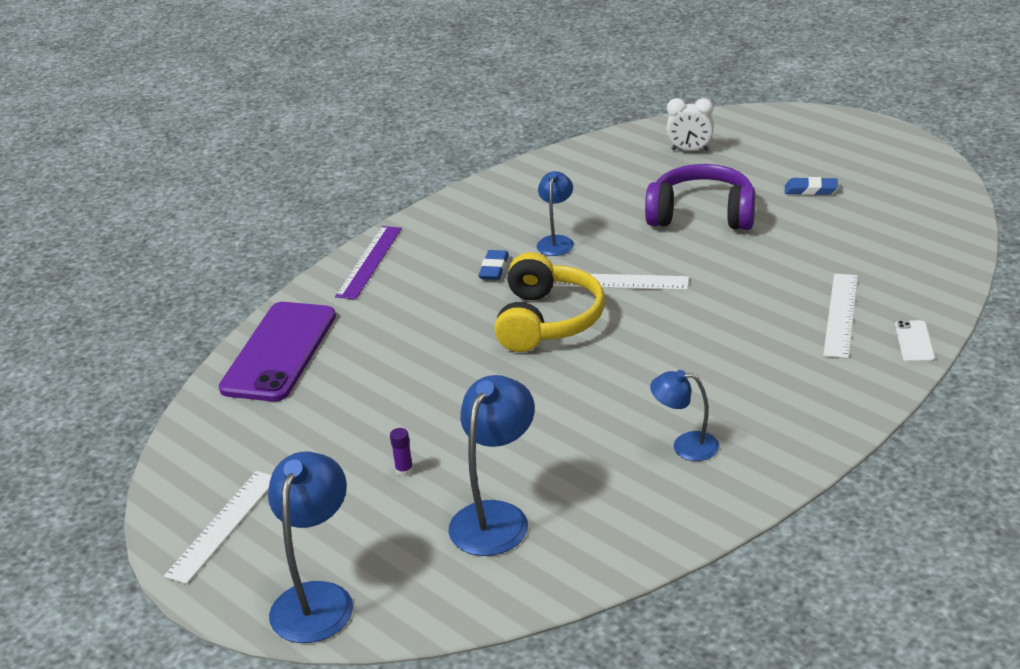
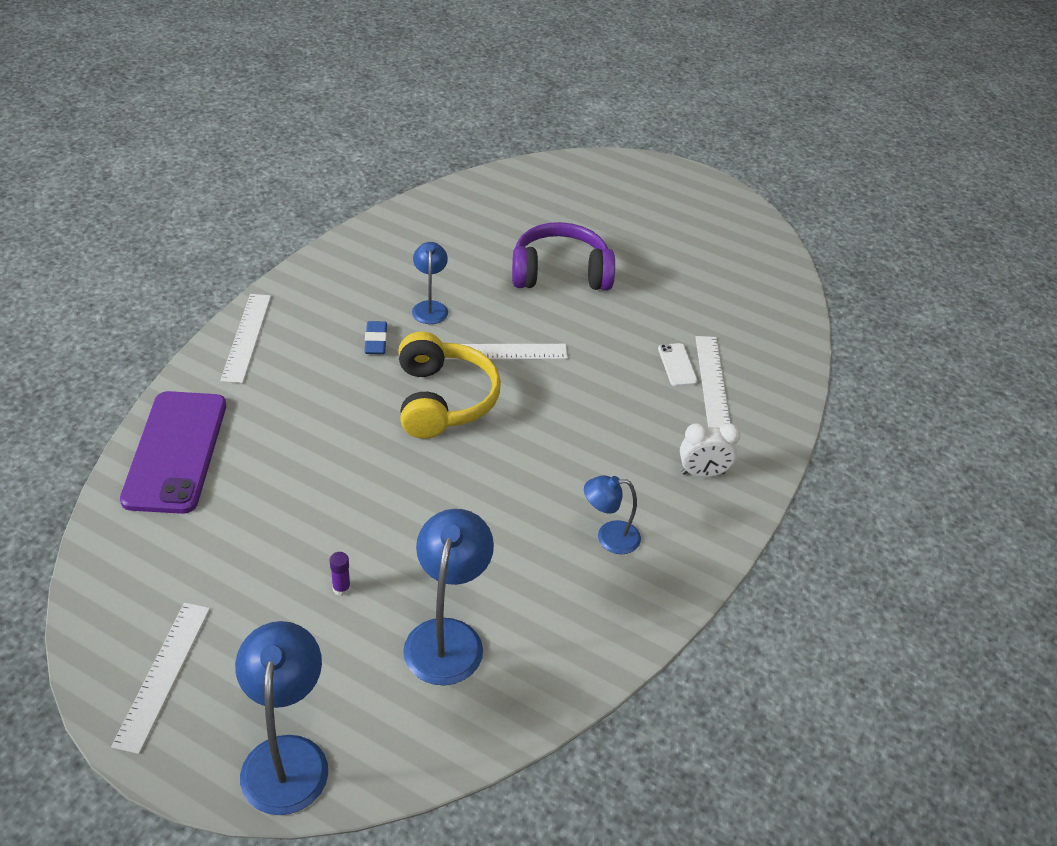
camera: 20 degrees left, 10 degrees up
purple ruler [335,226,402,300] -> white ruler [220,294,271,383]
white clock [666,98,714,151] -> white clock moved to [680,423,740,477]
blue eraser [785,177,838,195] -> none
white phone [895,320,935,363] -> white phone moved to [658,343,698,386]

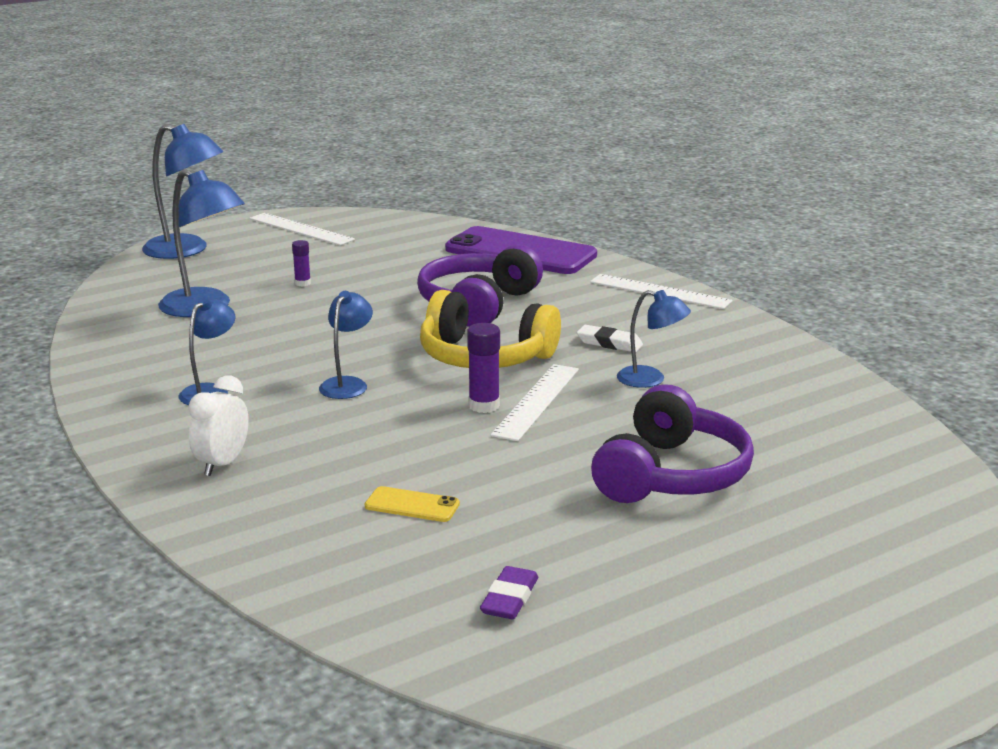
camera: 120 degrees right, 20 degrees down
blue eraser [364,321,387,354] -> white eraser [577,325,643,352]
white phone [658,343,698,386] -> yellow phone [365,486,460,522]
white ruler [695,336,730,428] -> none
none -> blue lamp [319,291,373,399]
none -> purple headphones [417,245,543,327]
none -> purple glue stick [467,323,500,413]
none -> purple eraser [480,566,538,619]

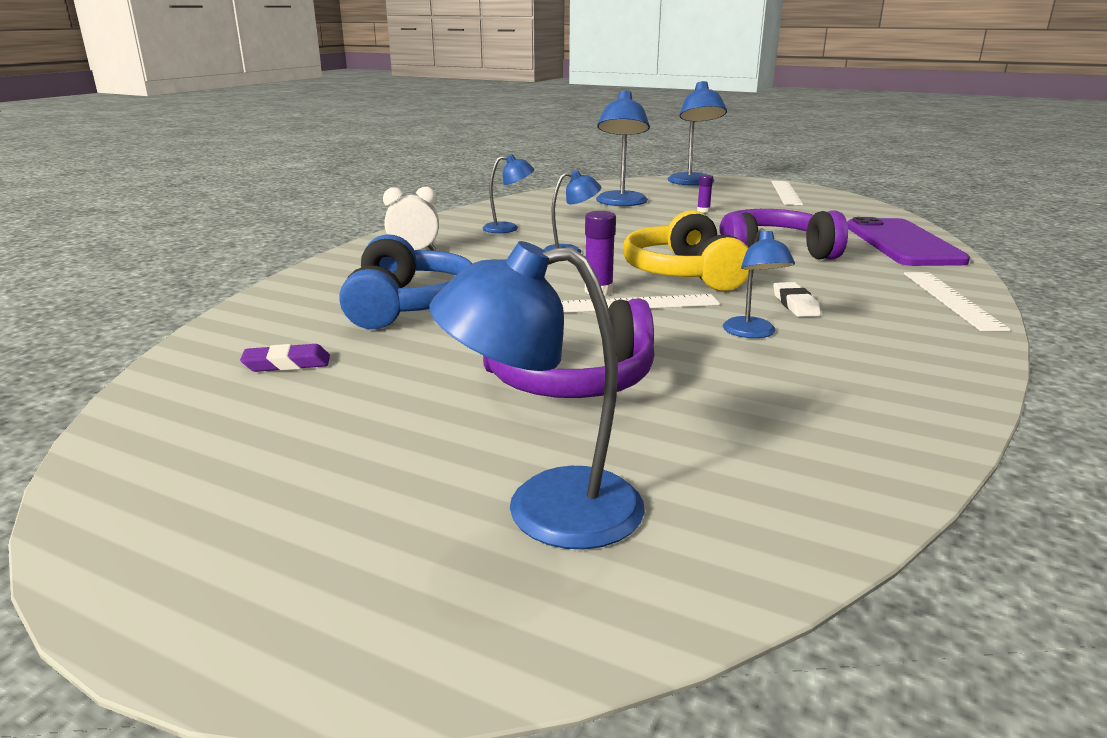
camera: 60 degrees right, 0 degrees up
yellow phone [365,486,460,522] -> blue headphones [339,234,472,329]
none -> blue lamp [429,241,645,549]

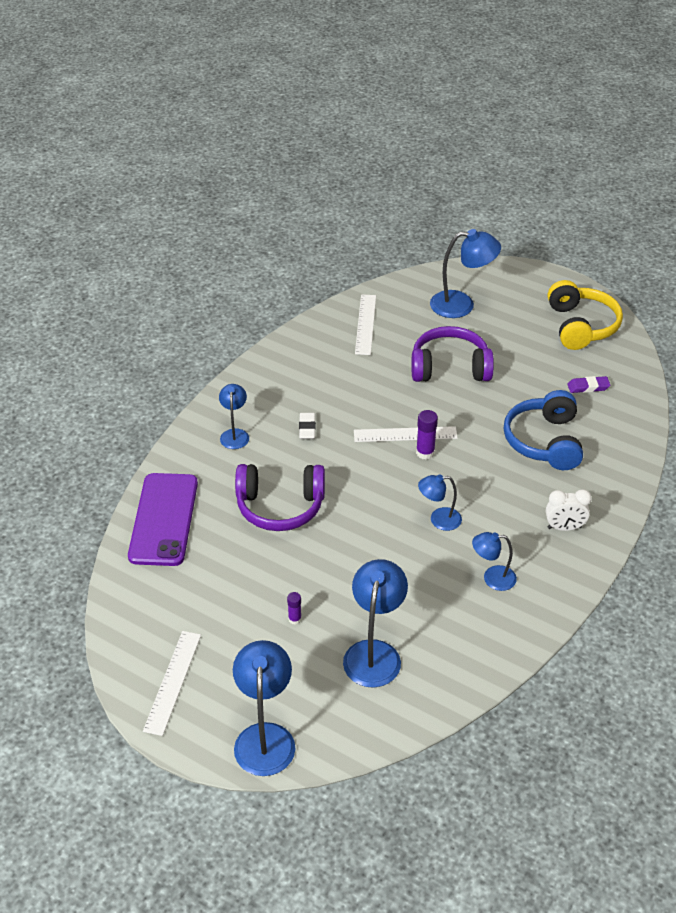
camera: 175 degrees left, 20 degrees up
yellow headphones [623,210,749,291] -> yellow headphones moved to [548,280,623,350]
blue lamp [723,228,795,338] -> blue lamp moved to [219,384,249,449]
white ruler [904,272,1010,331] -> white ruler moved to [355,294,376,355]

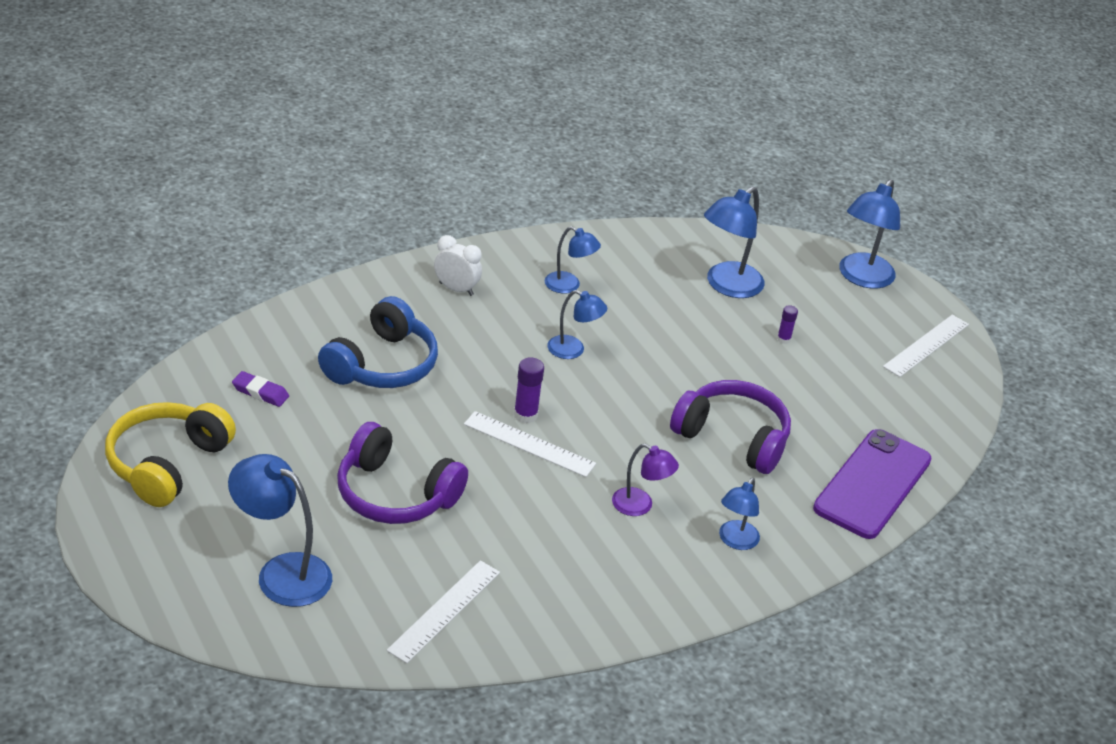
camera: 155 degrees left, 5 degrees down
white eraser [299,413,316,439] -> purple lamp [612,444,679,516]

